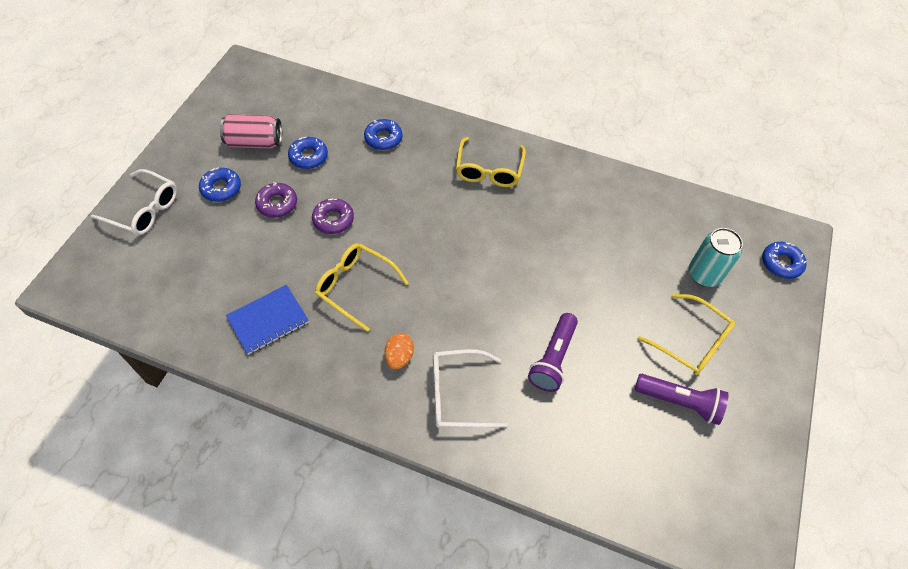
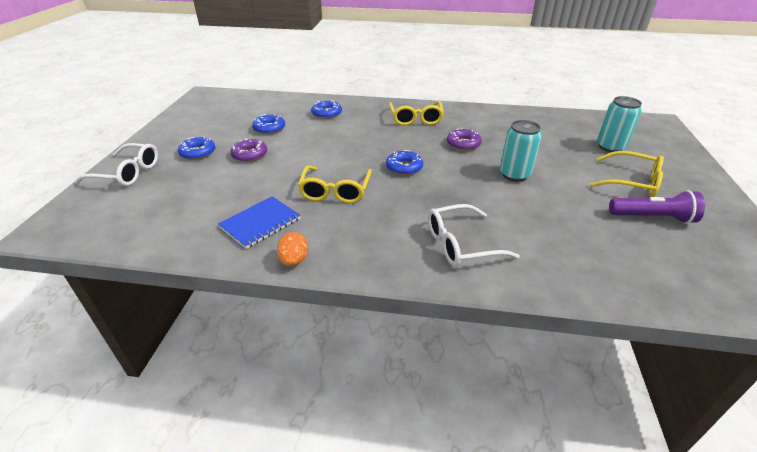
camera: 10 degrees left, 20 degrees down
pink can [220,114,282,149] -> none
purple donut [312,198,354,234] -> purple donut moved to [447,128,482,151]
yellow glasses [315,243,409,332] -> yellow glasses turned 105 degrees counterclockwise [298,165,372,203]
orange egg [384,333,414,369] -> orange egg moved to [277,232,308,266]
purple flashlight [528,313,578,392] -> none
blue donut [762,242,807,279] -> blue donut moved to [386,150,423,176]
none -> turquoise can [500,120,542,182]

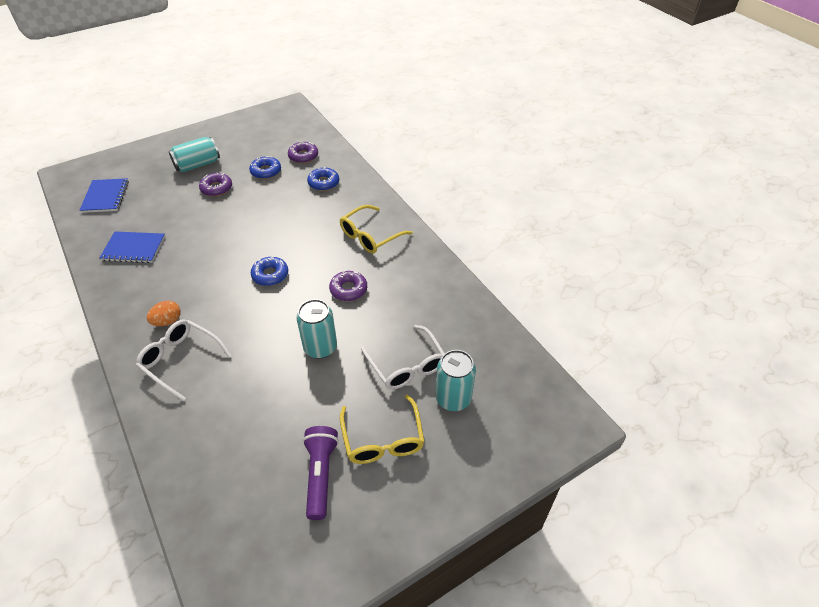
camera: 50 degrees right, 10 degrees up
white glasses [75,143,158,186] -> white glasses moved to [361,325,445,390]
blue donut [178,137,215,160] -> turquoise can [169,137,220,172]
orange egg [277,232,308,266] -> orange egg moved to [147,301,181,326]
yellow glasses [298,165,372,203] -> none
purple flashlight [609,190,705,224] -> purple flashlight turned 150 degrees counterclockwise [303,426,339,520]
none -> blue notebook [79,178,129,213]
none -> purple donut [288,141,318,163]

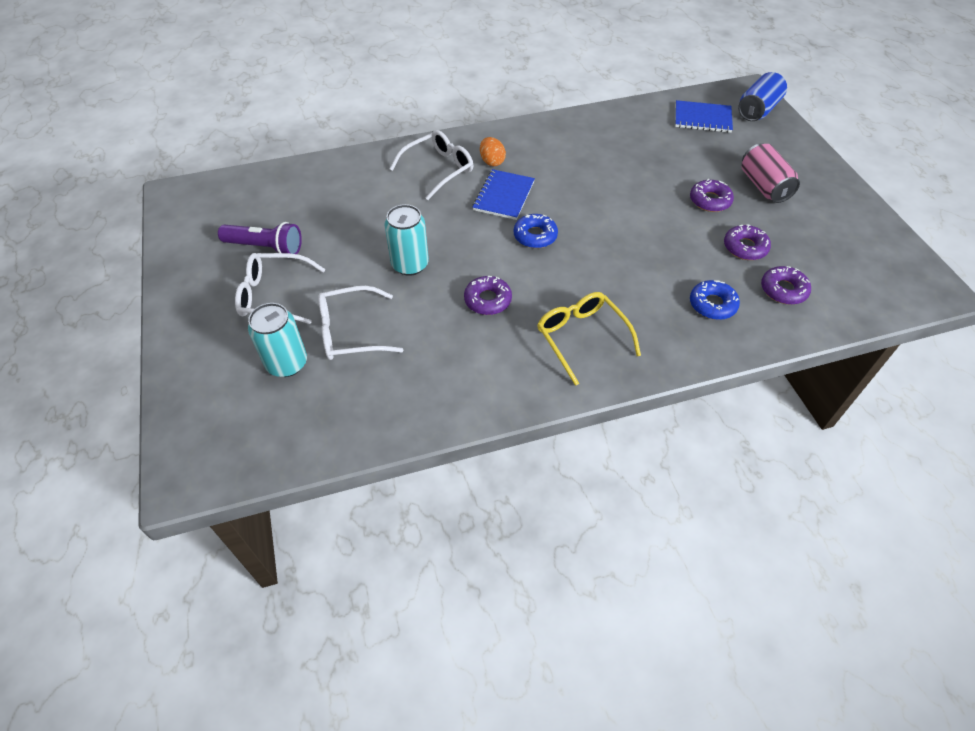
camera: 105 degrees right, 5 degrees up
blue notebook [99,232,165,263] -> blue notebook moved to [473,169,535,220]
turquoise can [169,137,220,172] -> pink can [742,143,800,203]
blue donut [249,156,281,179] -> purple donut [724,224,771,260]
yellow glasses [340,394,425,464] -> white glasses [235,253,326,324]
none -> blue can [738,72,787,121]

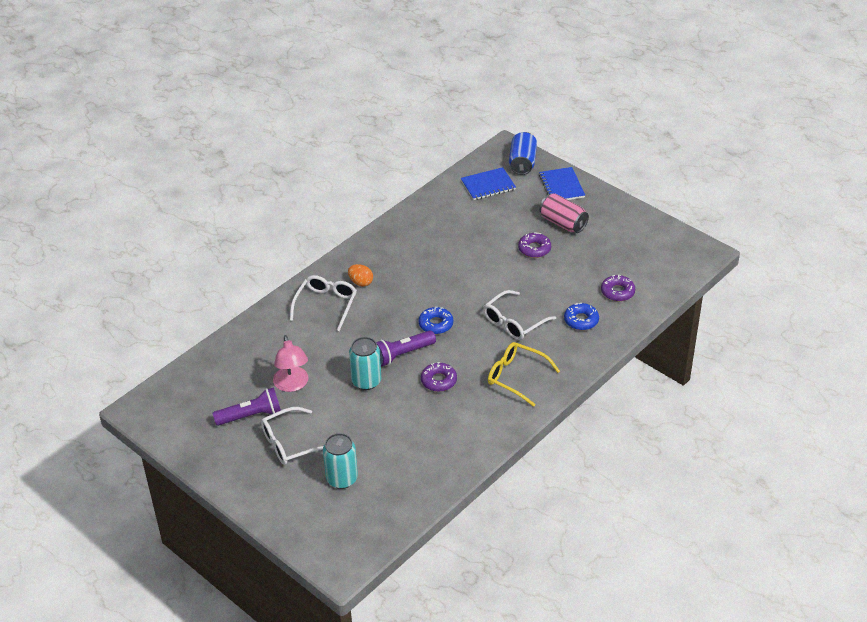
camera: 30 degrees left, 10 degrees down
white glasses [318,286,403,360] -> white glasses moved to [483,290,556,340]
blue notebook [473,169,535,220] -> blue notebook moved to [539,167,585,200]
purple donut [724,224,771,260] -> none
none -> pink lamp [273,335,308,392]
none -> purple flashlight [376,331,436,367]

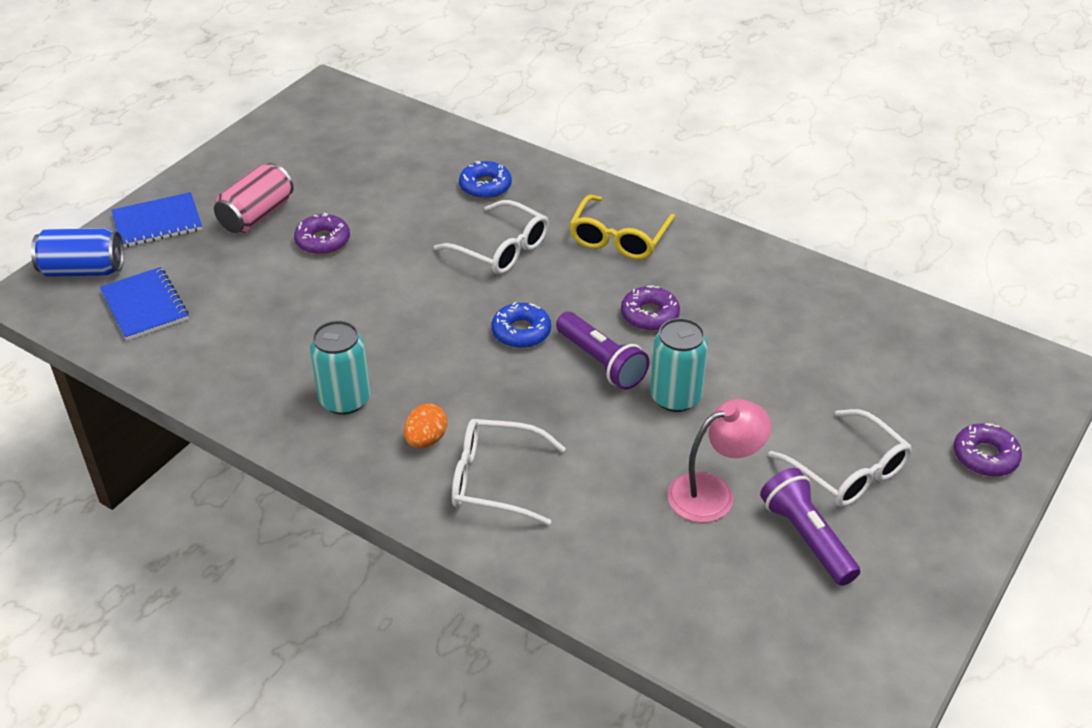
camera: 100 degrees left, 0 degrees up
turquoise can [323,433,358,489] -> turquoise can moved to [310,320,370,415]
purple donut [601,275,635,301] -> purple donut moved to [954,423,1022,477]

